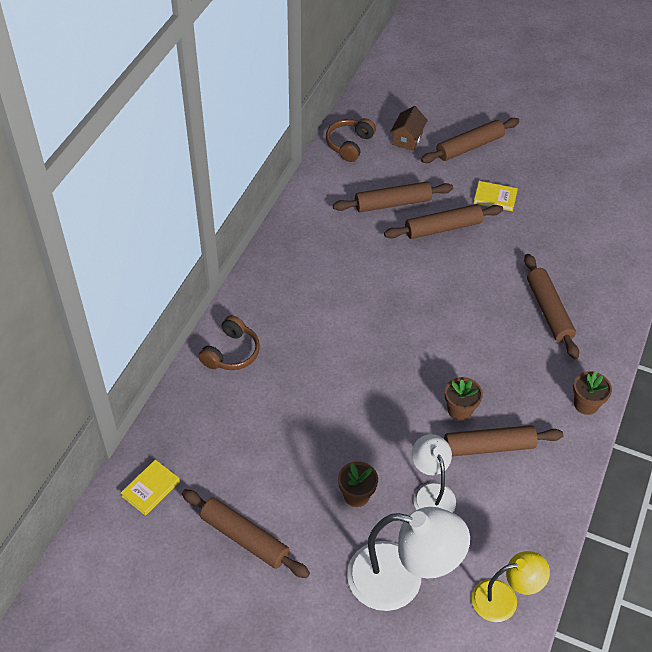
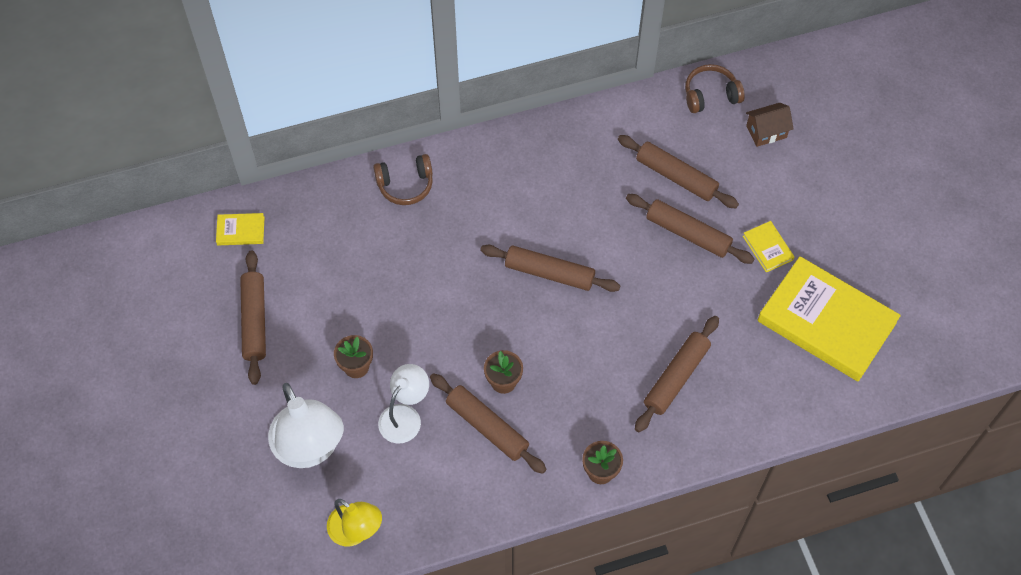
camera: 50 degrees right, 10 degrees up
brown rolling pin [421,118,520,163] -> brown rolling pin moved to [481,245,620,292]
none -> yellow book [758,256,901,381]

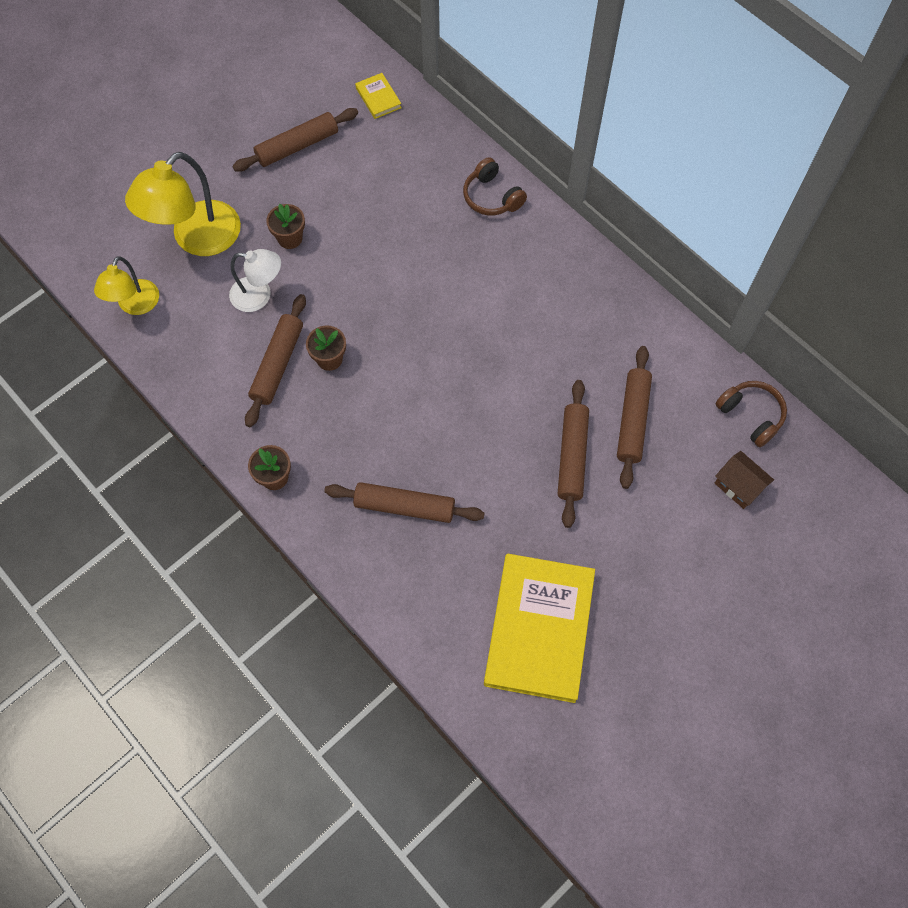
camera: 65 degrees right, 5 degrees up
white lamp [268,383,344,468] -> yellow lamp [125,152,241,256]
brown rolling pin [481,245,620,292] -> none
yellow book [743,221,794,272] -> none

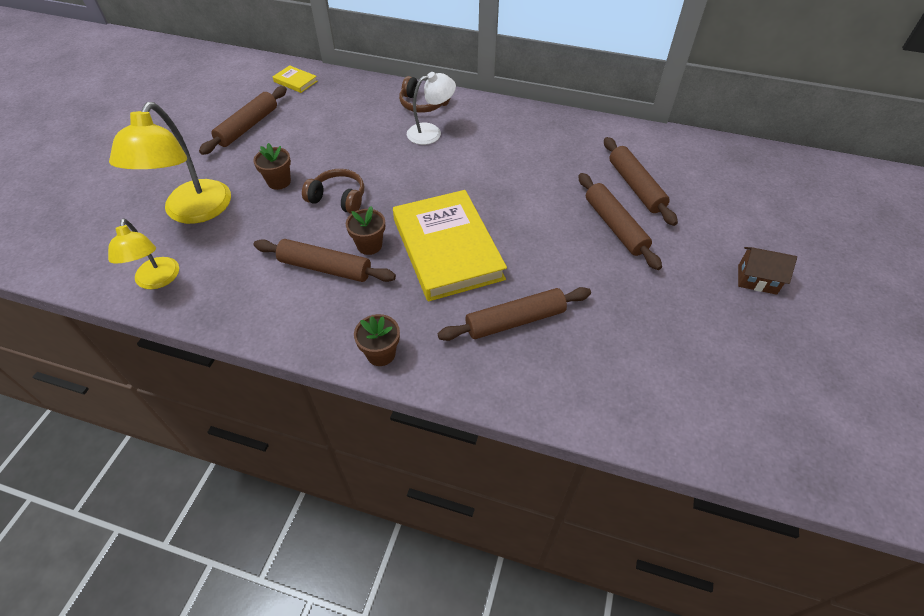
camera: 30 degrees left, 15 degrees down
white lamp [229,249,281,312] -> white lamp moved to [407,72,456,145]
brown rolling pin [245,294,306,427] -> brown rolling pin turned 60 degrees counterclockwise [254,239,396,282]
yellow book [484,554,595,703] -> yellow book moved to [393,190,507,301]
brown headphones [715,381,787,447] -> brown headphones moved to [302,169,364,214]
brown house [715,451,774,509] -> brown house moved to [738,247,797,295]

